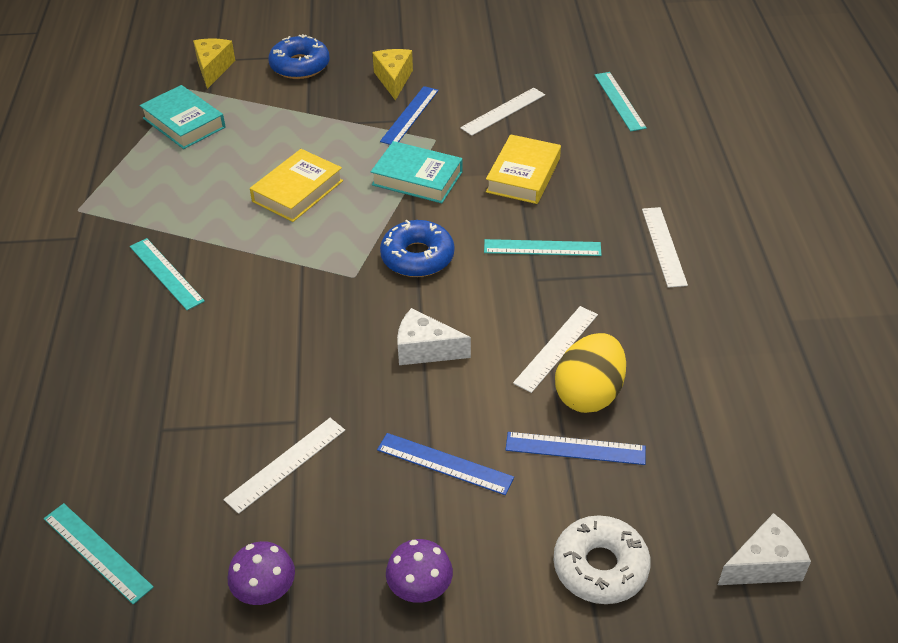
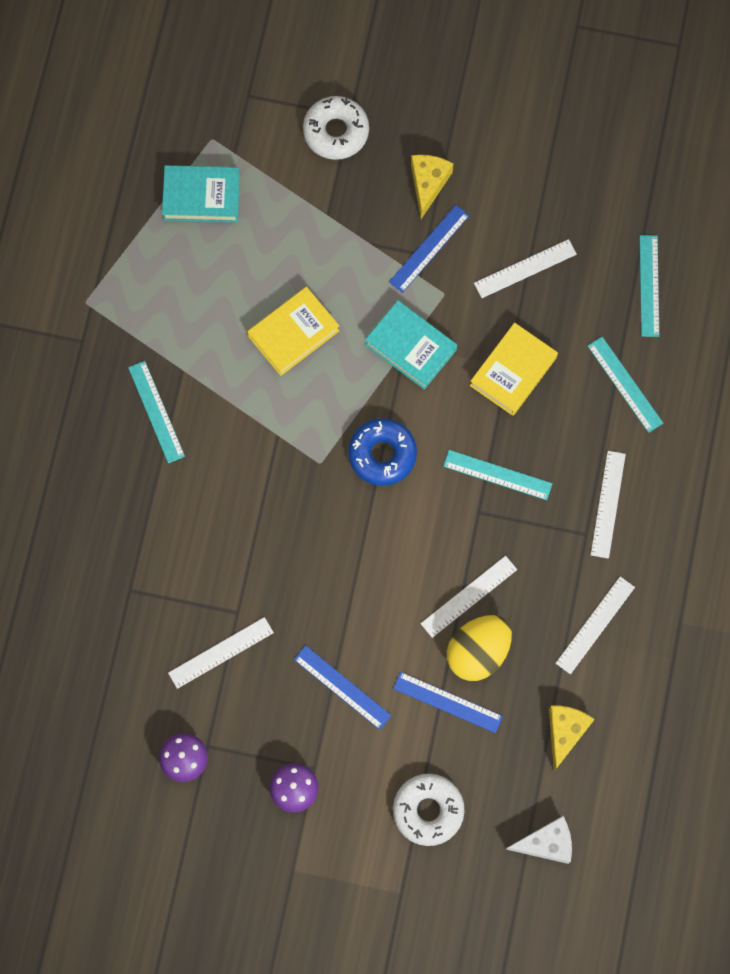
camera: 15 degrees right, 30 degrees up
turquoise ruler [44,503,154,604] -> turquoise ruler moved to [588,337,663,433]
turquoise book [140,85,225,149] -> turquoise book turned 60 degrees counterclockwise [162,165,240,223]
yellow cheese [193,39,235,89] -> yellow cheese moved to [549,705,595,771]
blue donut [268,34,330,79] -> white donut [303,96,369,160]
white cheese [397,308,471,365] -> none
none -> white ruler [556,576,635,674]

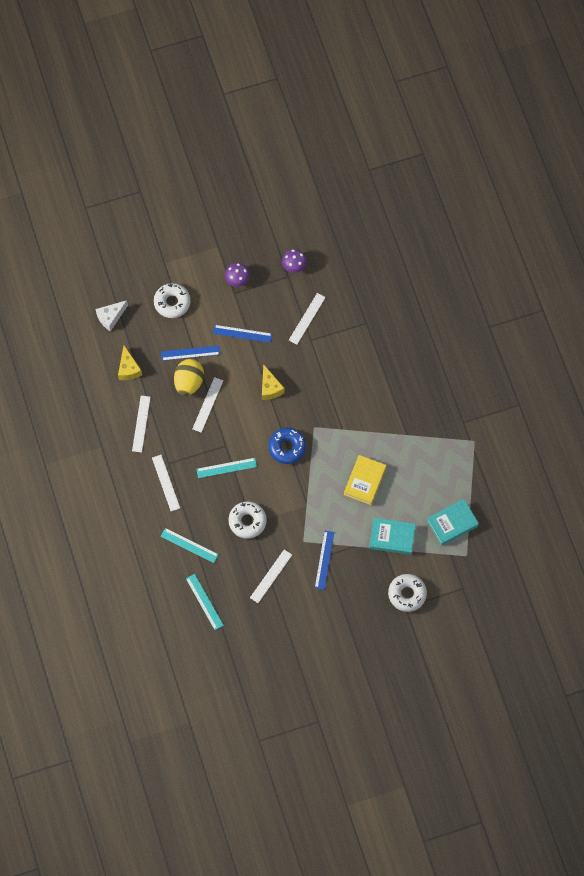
camera: 150 degrees right, 5 degrees down
turquoise ruler [128,361,185,463] -> none
turquoise book [365,300,457,389] -> turquoise book moved to [369,518,416,555]
yellow cheese [411,155,453,219] -> yellow cheese moved to [262,364,285,400]
yellow book [470,323,558,416] -> white donut [228,501,267,539]

